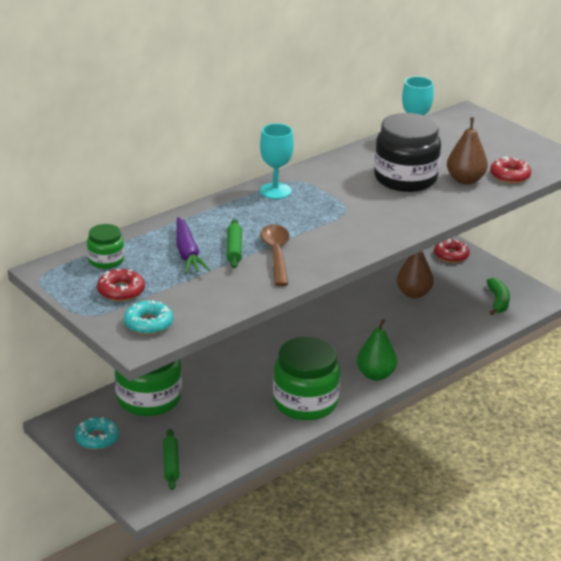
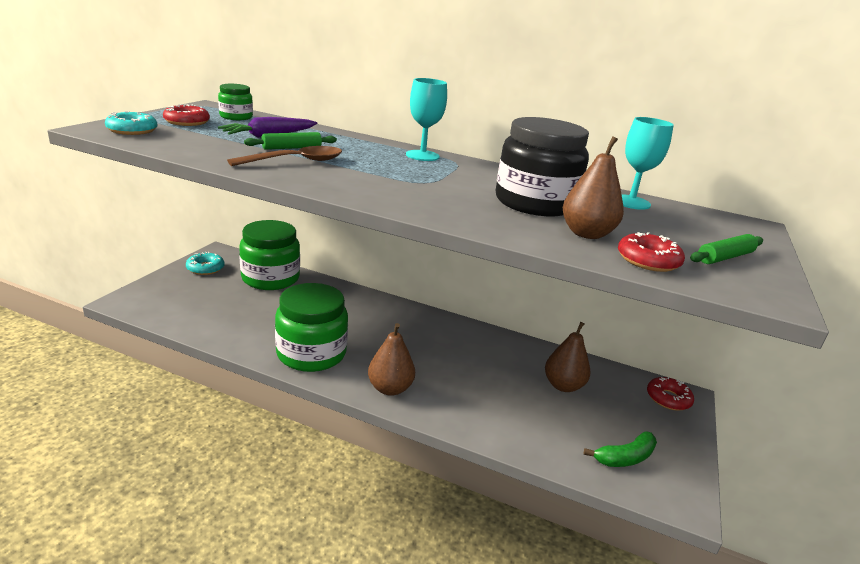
camera: 60 degrees right, 5 degrees down
green rolling pin [163,429,179,490] -> green rolling pin moved to [690,234,763,264]
green pear [357,319,397,381] -> brown pear [368,323,415,396]

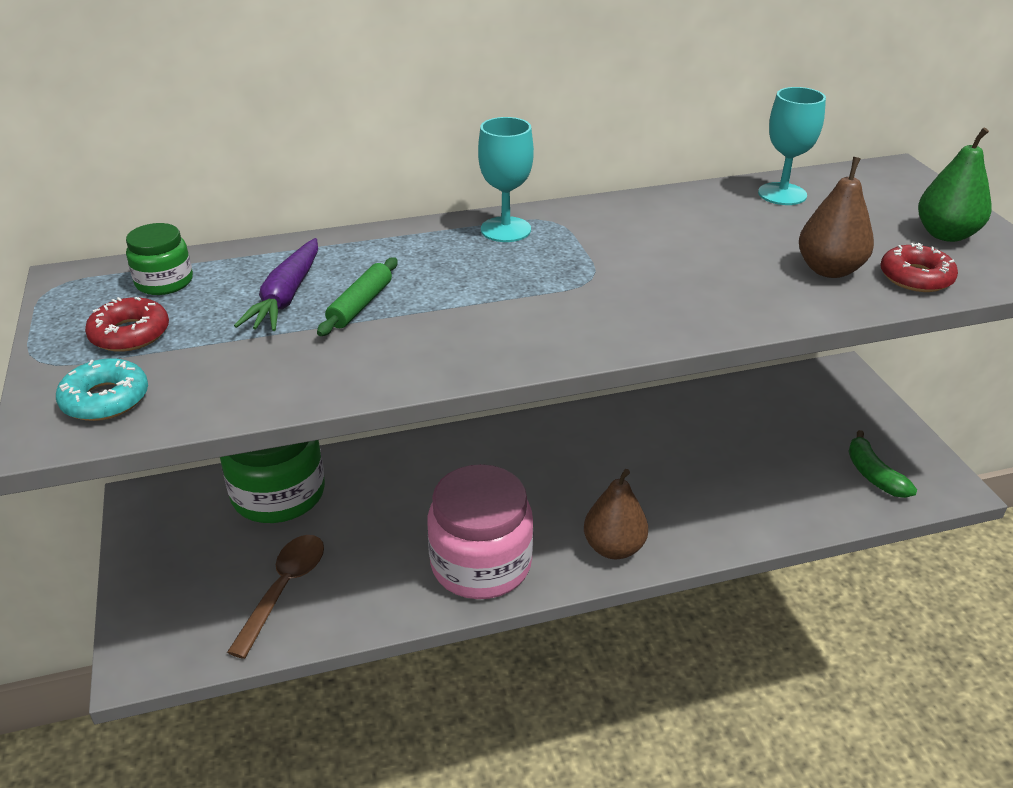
camera: 35 degrees left, 10 degrees up
turquoise donut [186,252,225,275] -> none
brown spoon [227,146,342,166] -> brown spoon moved to [227,535,324,659]
green jar [275,283,348,372] -> pink jar [427,464,533,599]
black jar [496,117,589,216] -> none
brown pear [545,322,591,392] -> none
green banana [584,431,657,467] -> green banana turned 135 degrees clockwise [848,430,917,498]
red donut [647,377,694,411] -> none
green rolling pin [690,234,763,264] -> green pear [918,127,992,242]

